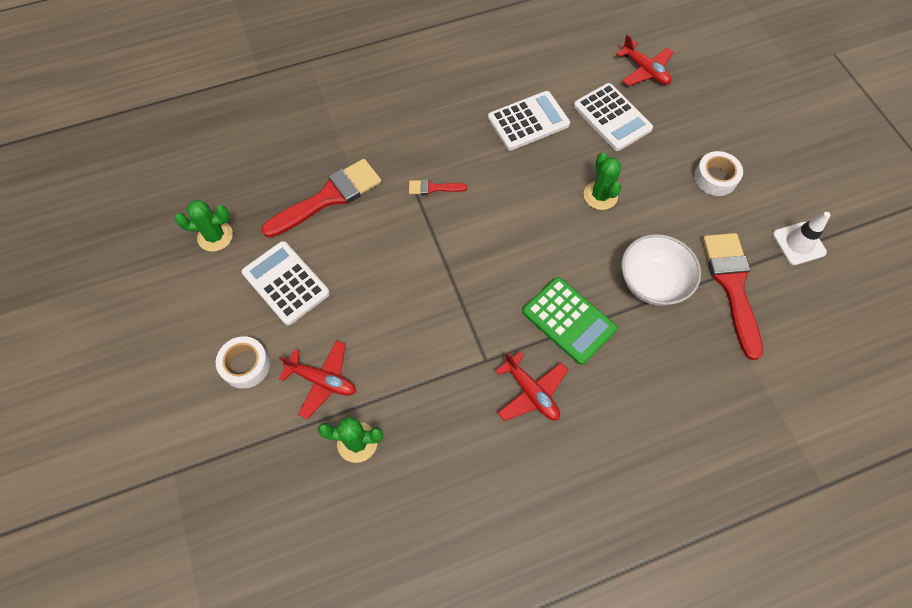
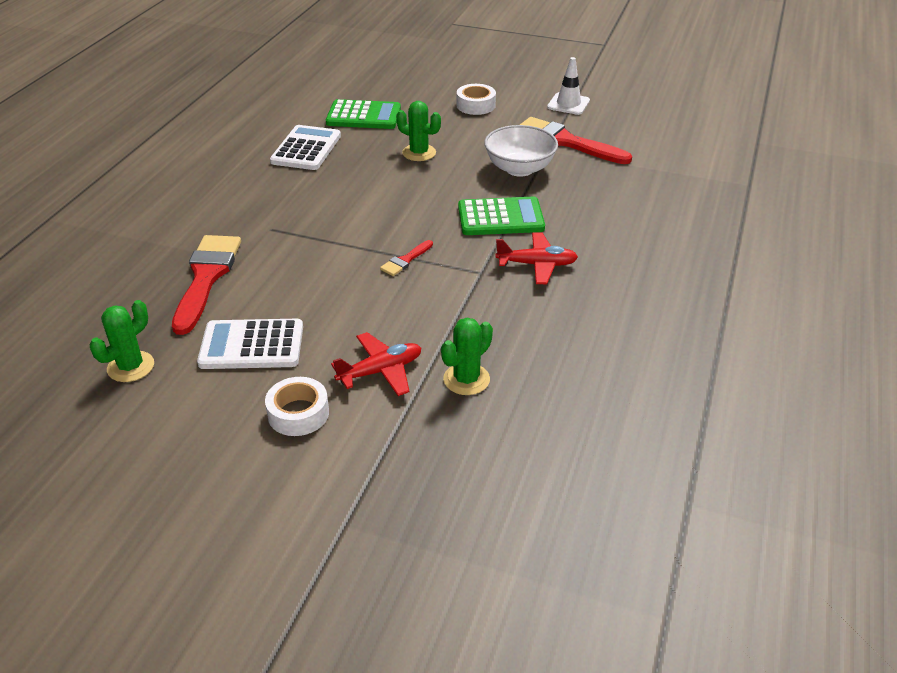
camera: 50 degrees left, 25 degrees down
red brush [409,179,467,195] -> red brush moved to [380,240,433,276]
white calculator [574,83,653,151] -> green calculator [326,99,401,129]
red plane [616,34,673,86] -> none

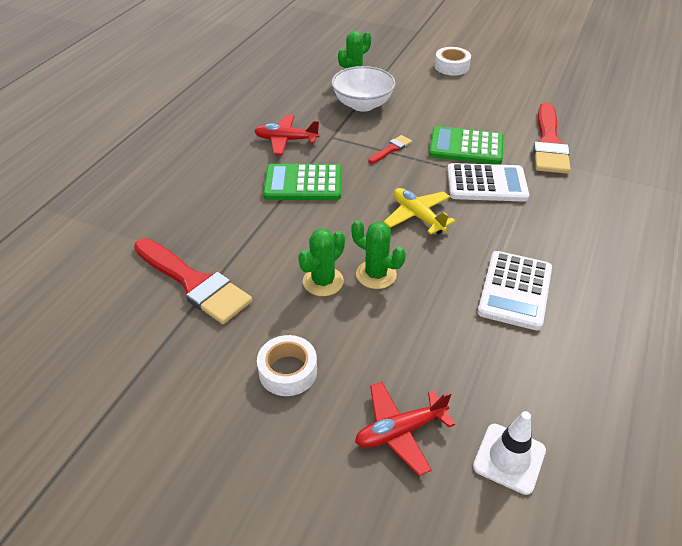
camera: 175 degrees left, 5 degrees up
green cactus [90,300,154,382] -> green cactus moved to [298,228,345,296]
white calculator [197,319,303,369] -> white calculator moved to [447,163,529,202]
green calculator [326,99,401,129] -> green calculator moved to [429,126,503,165]
red plane [331,332,421,396] -> red plane moved to [355,382,455,476]
white bowl [484,125,558,177] -> white bowl moved to [332,66,396,112]
white traffic cone [547,57,590,115] -> white traffic cone moved to [473,411,546,495]
none -> yellow plane [384,188,455,234]

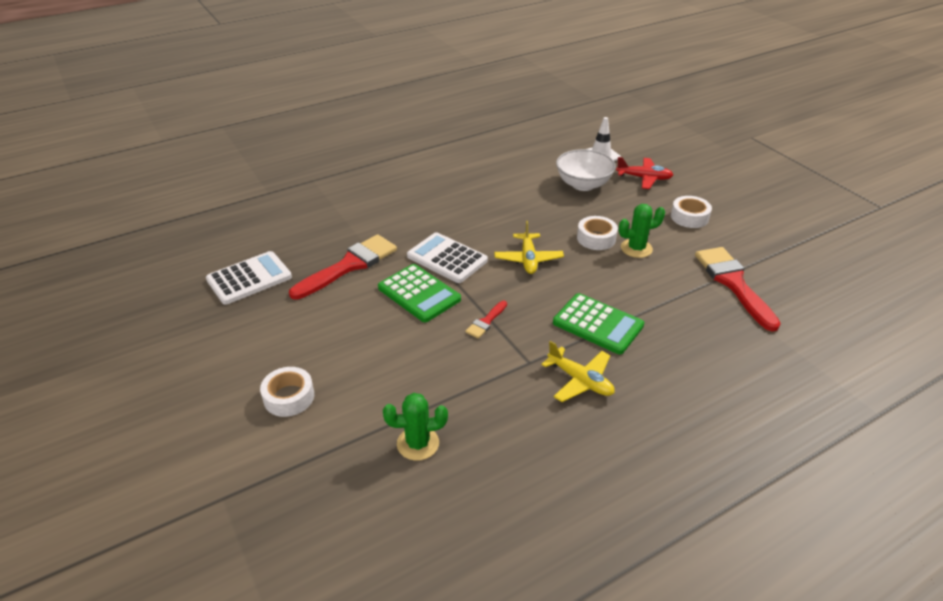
camera: 145 degrees left, 5 degrees down
red plane [254,115,320,155] -> yellow plane [541,341,615,402]
white bowl [332,66,396,112] -> white bowl moved to [556,149,616,191]
green cactus [351,220,406,289] -> white tape [577,216,618,250]
red brush [368,135,412,164] -> red brush turned 45 degrees counterclockwise [466,301,507,339]
white calculator [477,251,552,331] -> white calculator moved to [206,251,292,305]

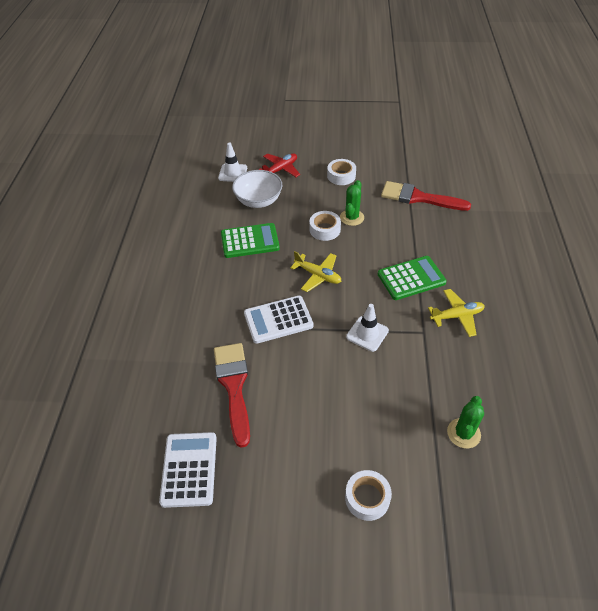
camera: 55 degrees left, 10 degrees up
green calculator [378,264,461,322] -> green calculator moved to [221,223,280,258]
red brush [466,301,507,339] -> white traffic cone [346,304,389,352]

